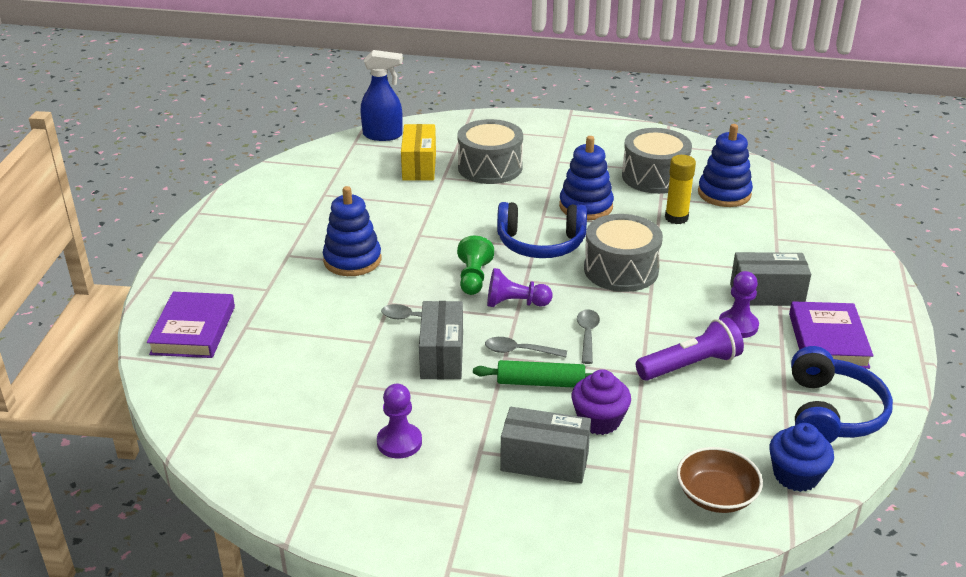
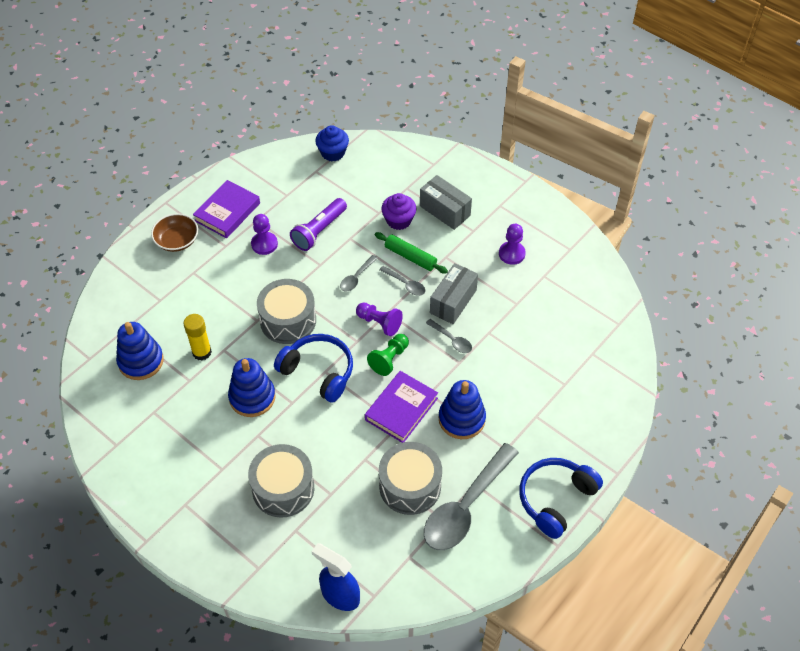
camera: 150 degrees left, 20 degrees up
purple book [147,292,235,358] -> purple book moved to [365,371,438,443]
yellow box [401,124,436,181] -> none
grey drum [622,128,692,194] -> grey drum moved to [379,442,442,515]
purple flashlight [636,317,744,381] -> purple flashlight turned 60 degrees counterclockwise [290,198,347,251]
brown bowl [677,447,763,513] -> brown bowl moved to [151,213,198,252]
grey box [730,252,811,306] -> none
blue headphones [791,346,893,443] -> blue headphones moved to [519,458,603,539]
none -> grey spoon [424,443,519,550]

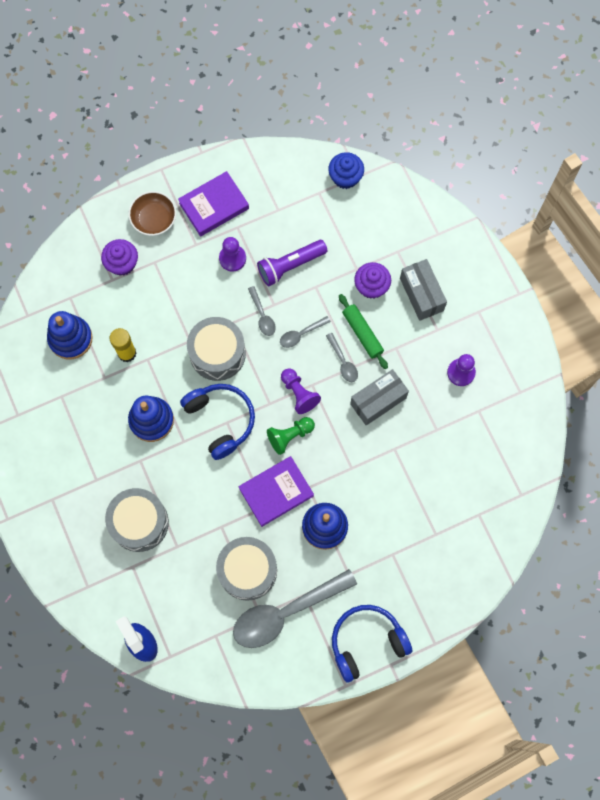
camera: 25 degrees right, 20 degrees up
grey spoon [426,319,472,353] -> grey spoon moved to [248,286,276,336]
none -> purple cupcake [101,239,138,276]

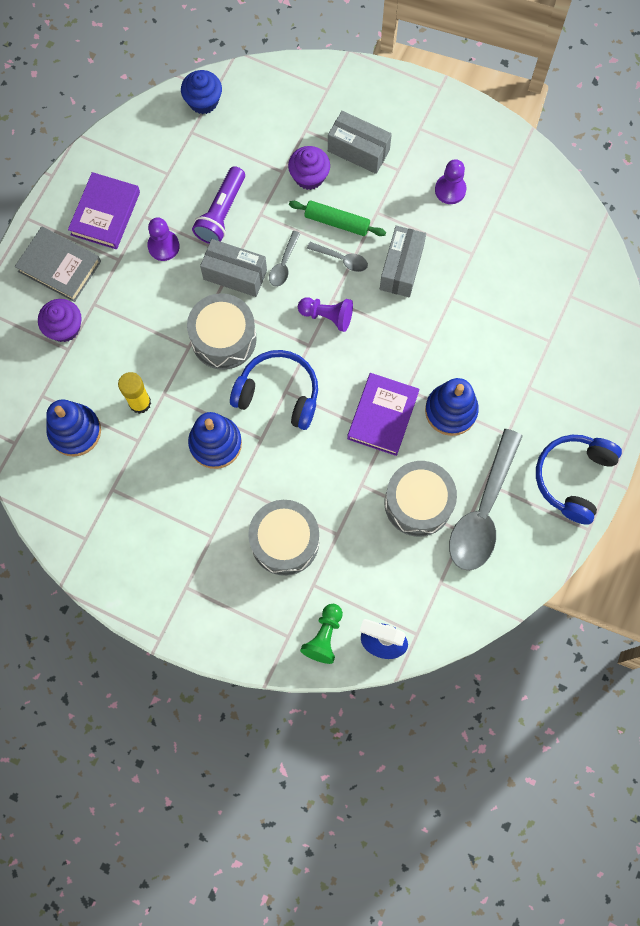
camera: 40 degrees left, 0 degrees up
brown bowl [128,191,176,236] -> grey book [15,227,101,302]
grey spoon [248,286,276,336] -> grey box [200,239,267,297]
green pawn [267,417,315,455] -> green pawn moved to [300,604,343,664]

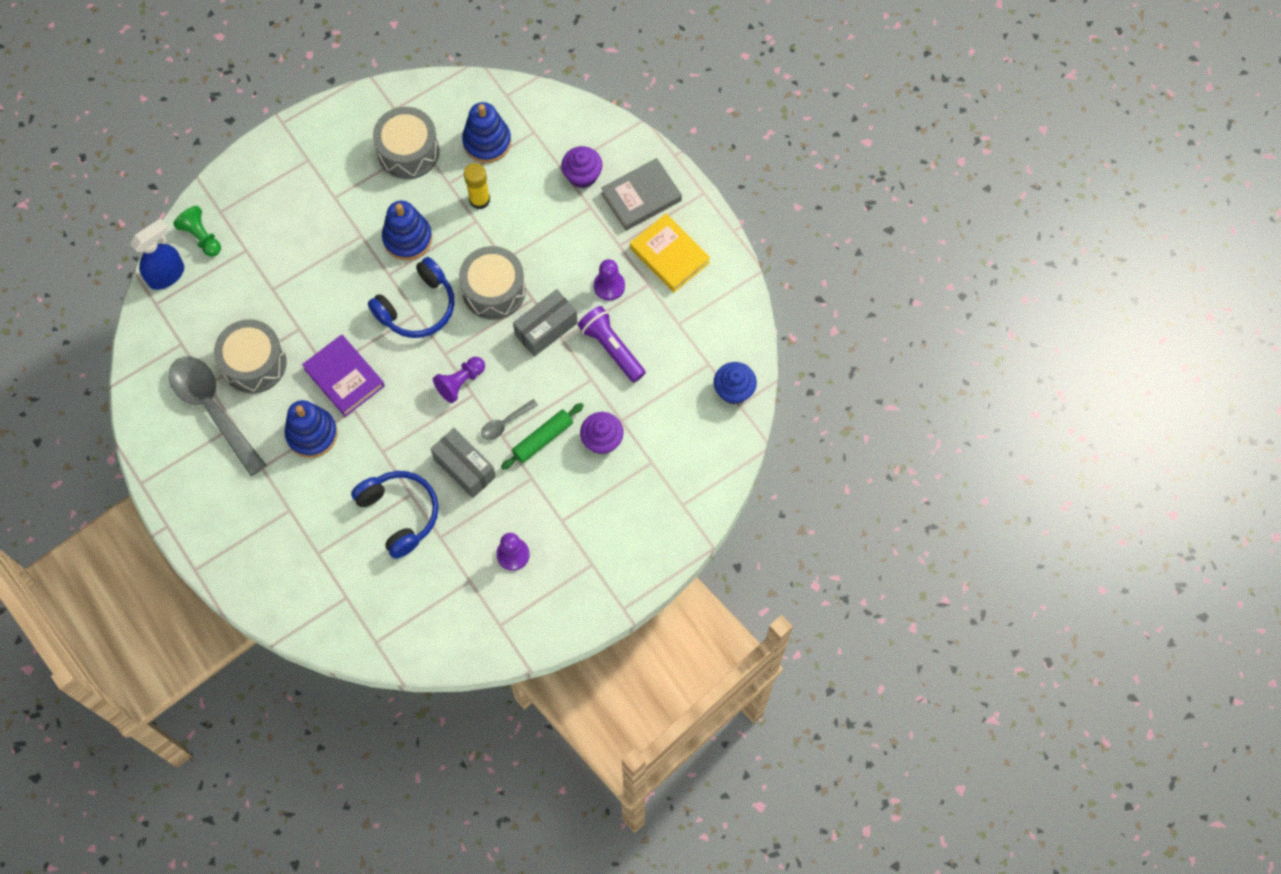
camera: 120 degrees right, 5 degrees down
purple book [68,172,140,249] -> yellow book [630,214,710,293]
grey drum [248,500,319,576] -> grey drum moved to [373,107,439,179]
grey spoon [269,231,301,287] -> none
grey box [328,111,392,174] -> none
blue headphones [536,435,622,525] -> blue headphones moved to [351,471,438,559]

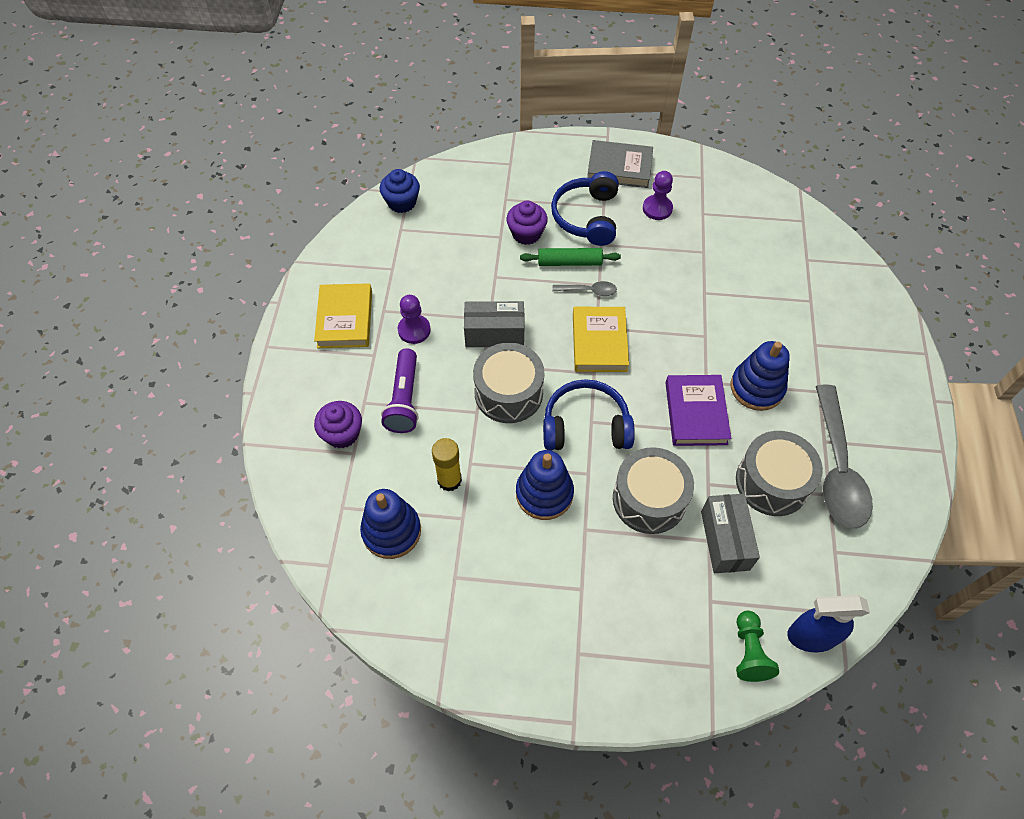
camera: 140 degrees left, 10 degrees down
blue headphones [351,471,438,559] -> blue headphones moved to [551,171,618,246]
grey drum [373,107,439,179] -> grey drum moved to [613,447,694,534]
grey box [431,428,496,498] -> grey box moved to [701,494,760,573]
purple pawn [433,357,485,403] -> yellow book [573,307,629,372]
purple flashlight [578,306,646,382] -> purple flashlight moved to [381,348,419,433]
grey book [601,158,682,231] -> grey book moved to [587,140,653,188]

